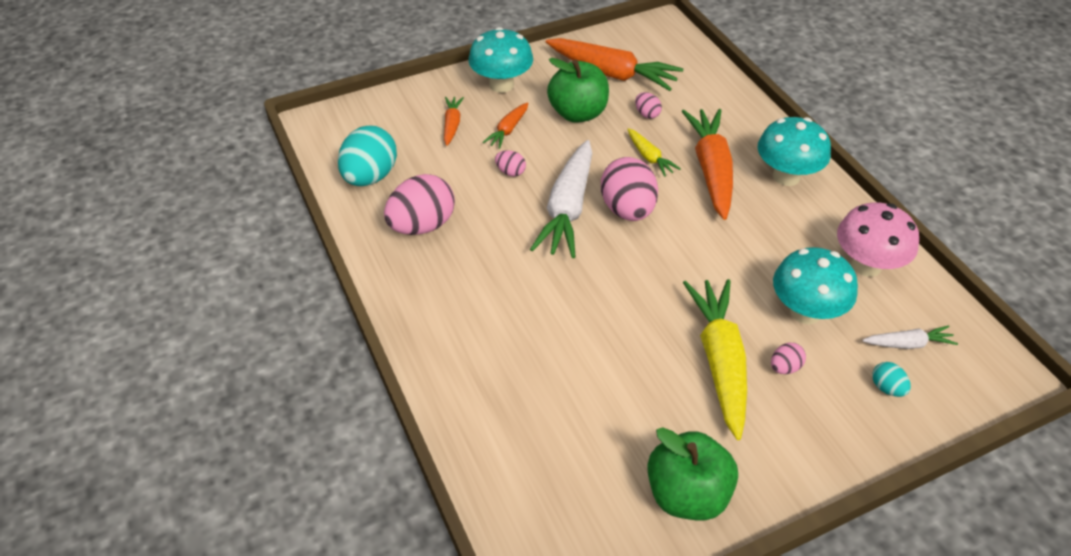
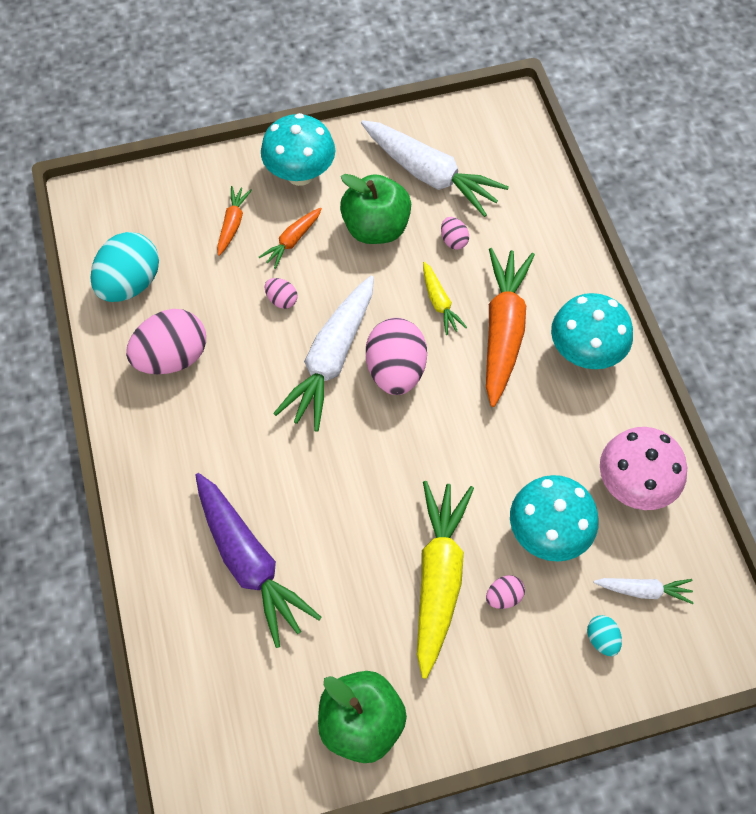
camera: 10 degrees right, 15 degrees up
orange carrot [546,38,683,91] -> white carrot [361,120,509,217]
none -> purple carrot [195,473,321,648]

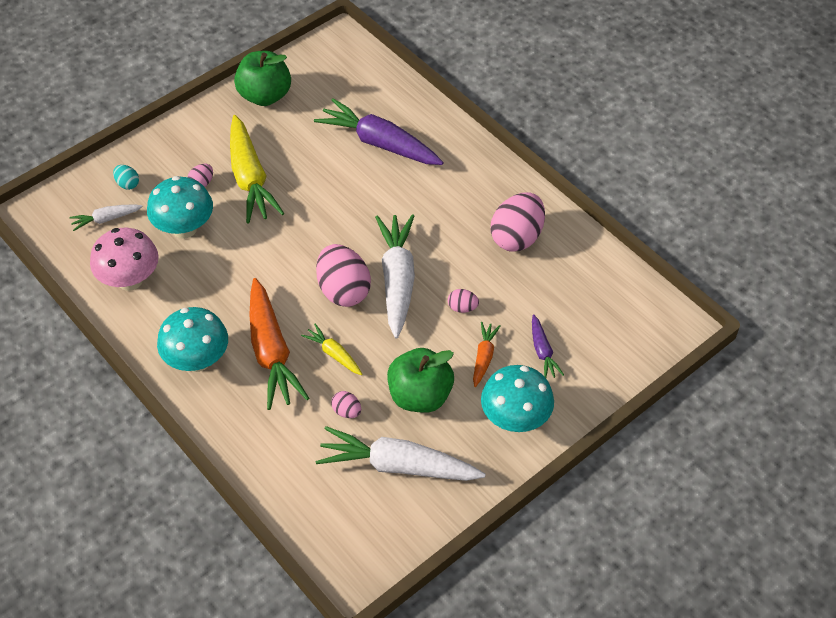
camera: 155 degrees right, 10 degrees down
turquoise egg [90,232,159,302] -> none
orange carrot [217,186,252,256] -> purple carrot [532,314,564,378]

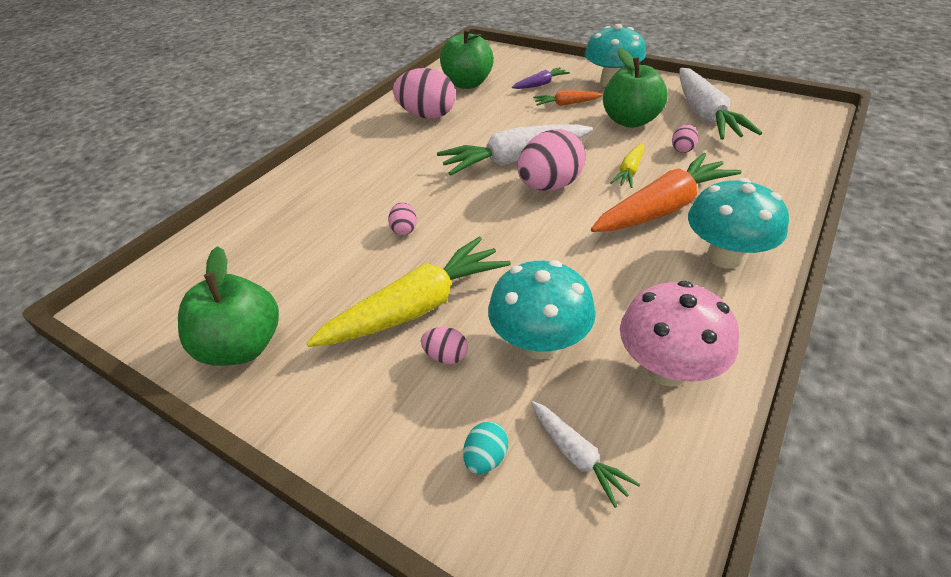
camera: 105 degrees left, 10 degrees down
purple carrot [314,98,444,165] -> none
pink egg [448,289,479,313] -> pink egg moved to [388,202,417,235]
none -> green apple [440,28,494,89]

